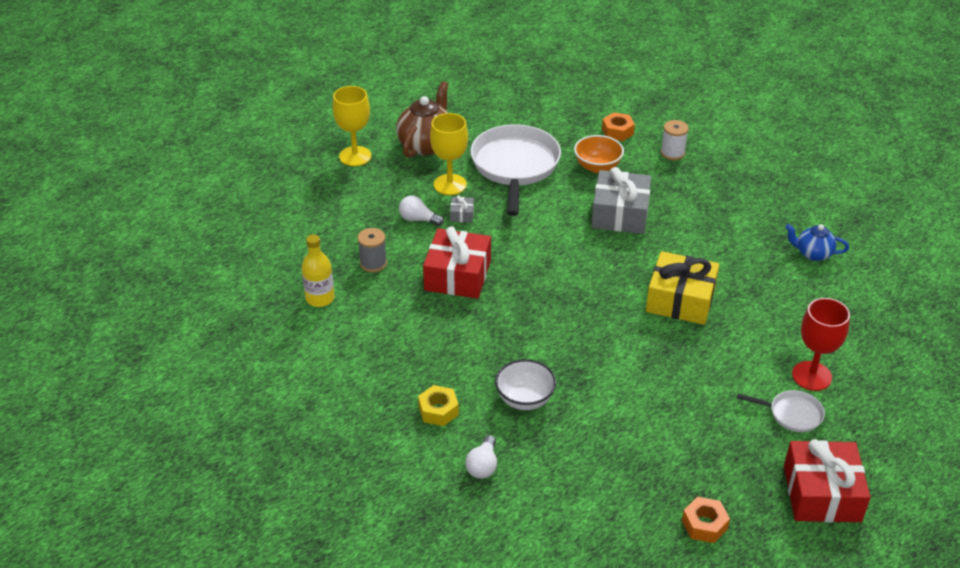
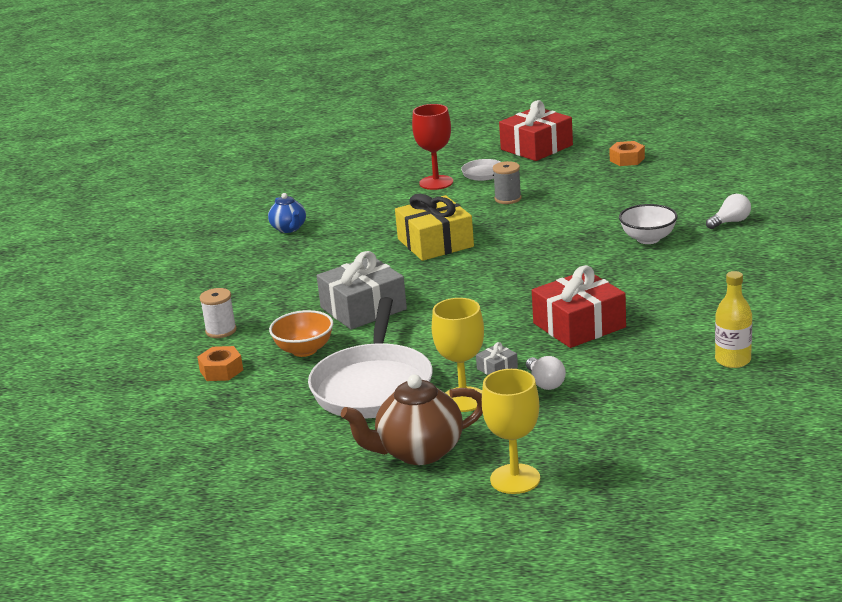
camera: 130 degrees left, 15 degrees down
grey spool [358,228,387,272] -> grey spool moved to [493,161,521,204]
yellow nut [418,385,459,426] -> none
white pan [471,124,561,216] -> white pan turned 45 degrees counterclockwise [308,297,433,419]

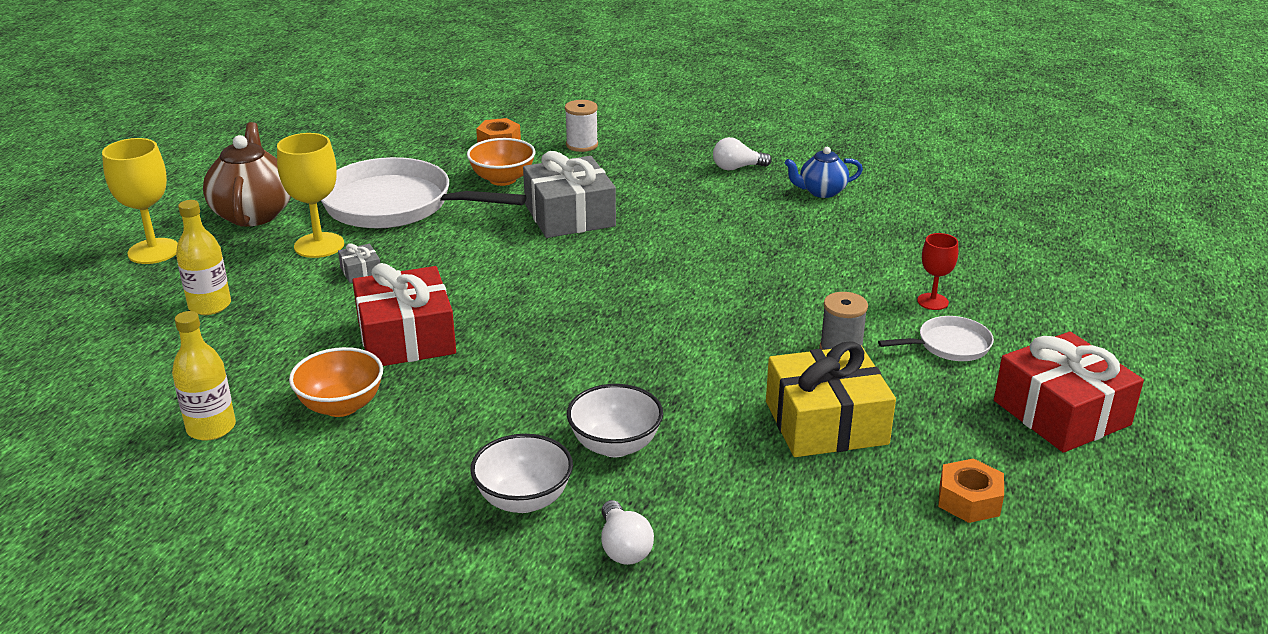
camera: 100 degrees right, 5 degrees up
yellow gift [395,194,474,261] -> yellow gift moved to [766,341,896,457]
red goblet [412,104,453,190] -> red goblet [917,233,958,310], size x0.58
white light bulb [526,356,566,390] -> white light bulb moved to [713,137,772,171]
none -> yellow bottle [176,200,231,315]
none -> orange bowl [289,347,383,417]
none -> white bowl [470,434,573,513]

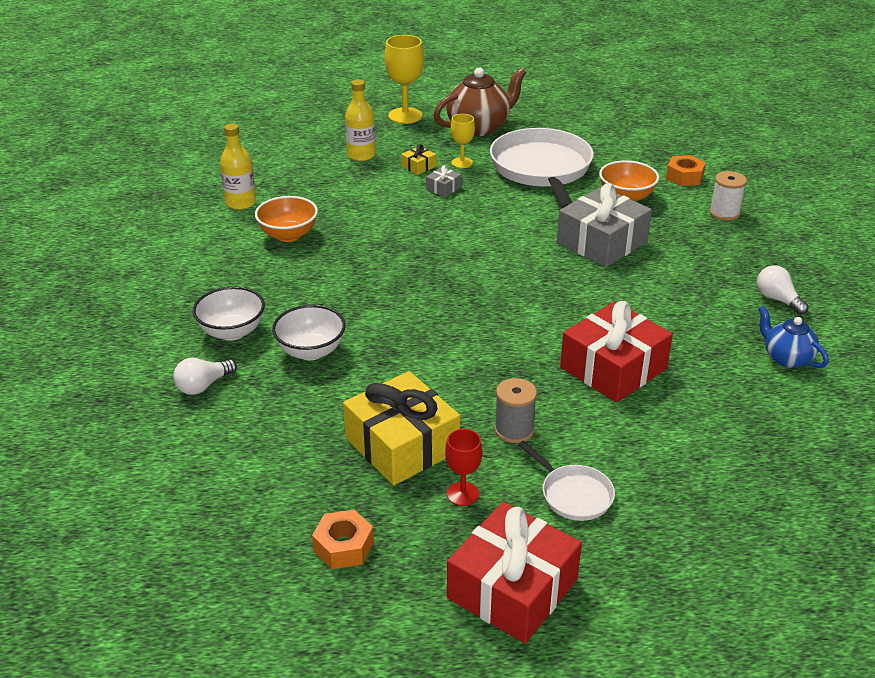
camera: 65 degrees right, 5 degrees up
yellow goblet [277,133,344,258] -> yellow goblet [450,114,475,168], size x0.58
red gift [352,263,456,366] -> red gift moved to [560,301,673,402]
red goblet [917,233,958,310] -> red goblet moved to [445,429,482,506]
none -> yellow gift [401,144,436,175]

